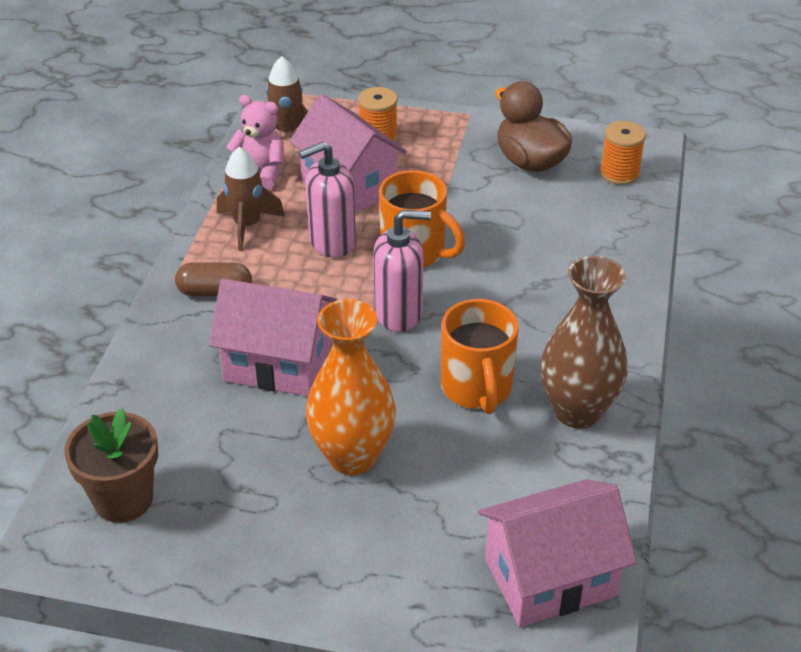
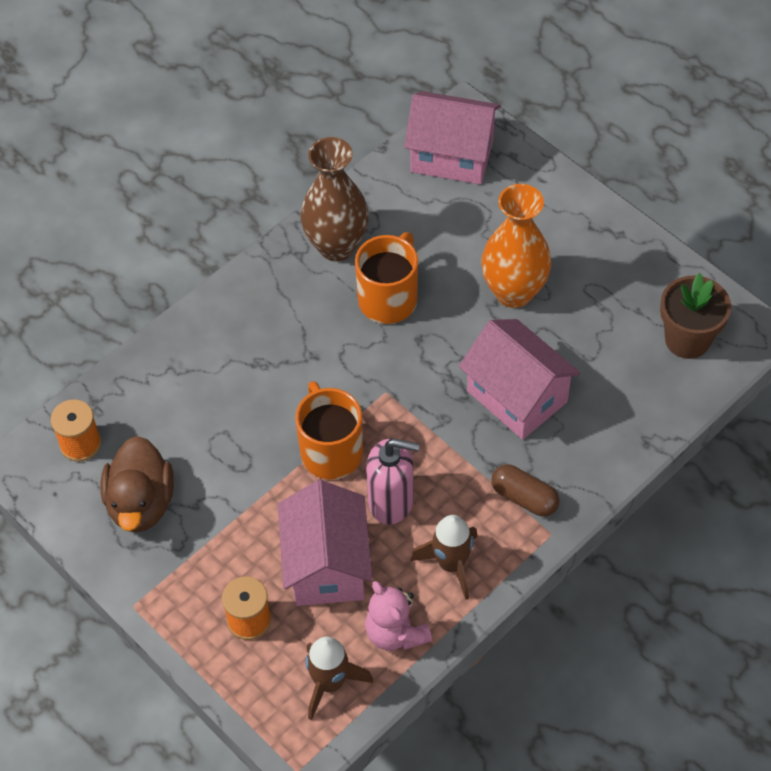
camera: 145 degrees left, 15 degrees up
pink soap dispenser [374,210,431,332] -> none

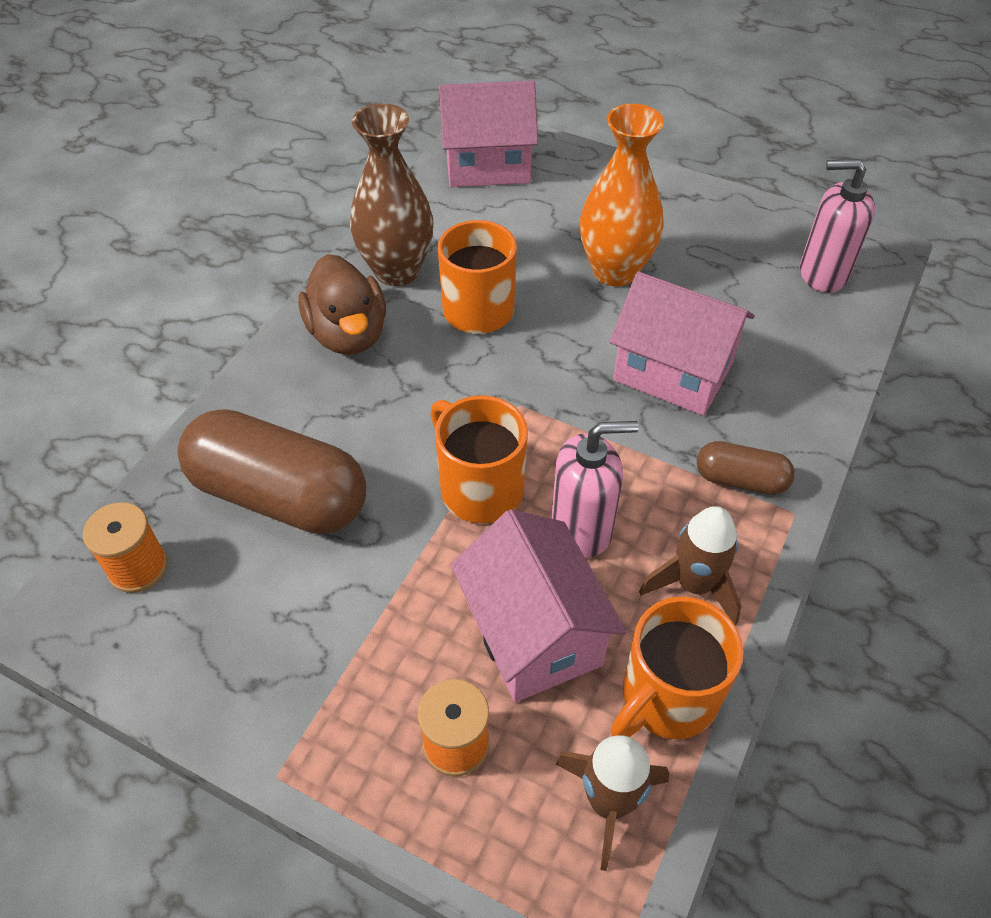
camera: 20 degrees left, 5 degrees down
brown duck [101,436,174,532] -> brown duck moved to [298,254,386,355]
pink teddy bear [365,581,432,650] -> orange mug [610,597,744,739]
brown flower pot [660,273,731,359] -> pink soap dispenser [800,159,875,293]
none -> brown capsule [178,409,366,534]

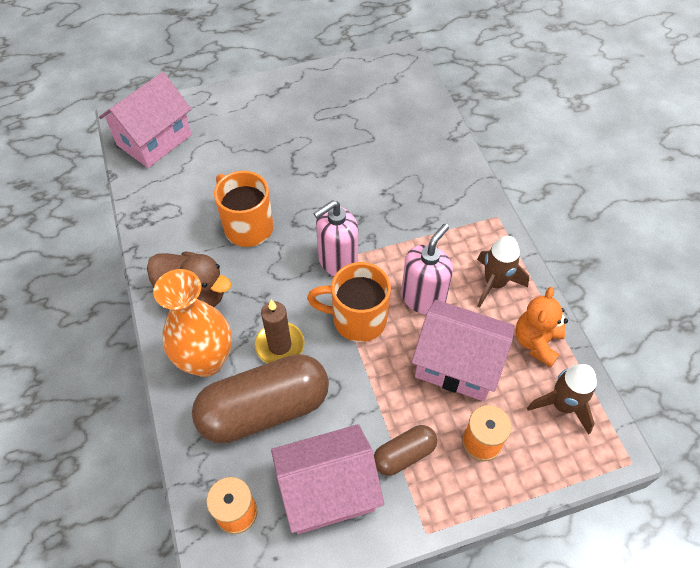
camera: 45 degrees left, 5 degrees up
brown vase [350,103,433,286] -> none
orange vase [580,104,664,286] -> orange vase moved to [153,269,232,377]
pink house [610,272,755,416] -> pink house moved to [271,424,384,534]
orange mug [610,597,744,739] -> orange teddy bear [515,287,568,367]
brown capsule [697,441,795,495] -> brown capsule moved to [374,425,437,476]
pink soap dispenser [800,159,875,293] -> pink soap dispenser moved to [313,200,358,276]
none -> brown candle [255,300,305,363]

